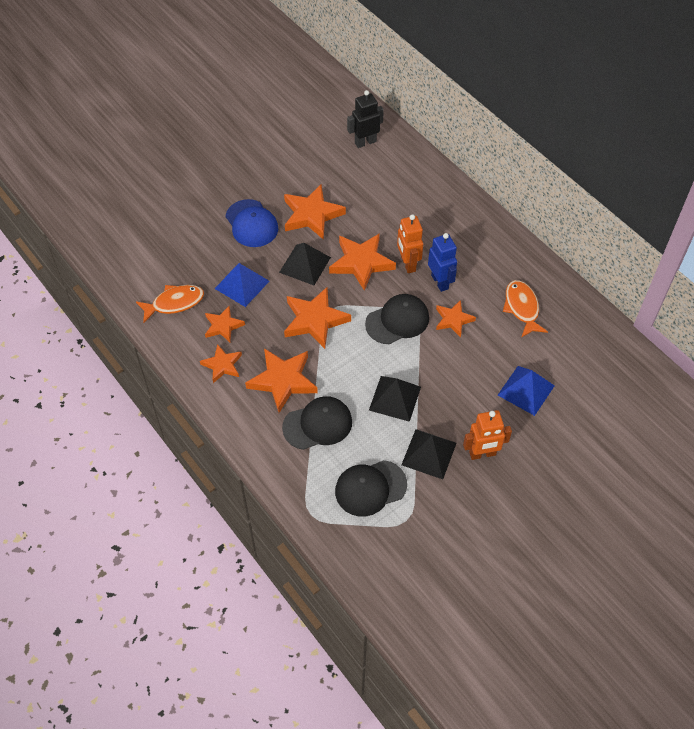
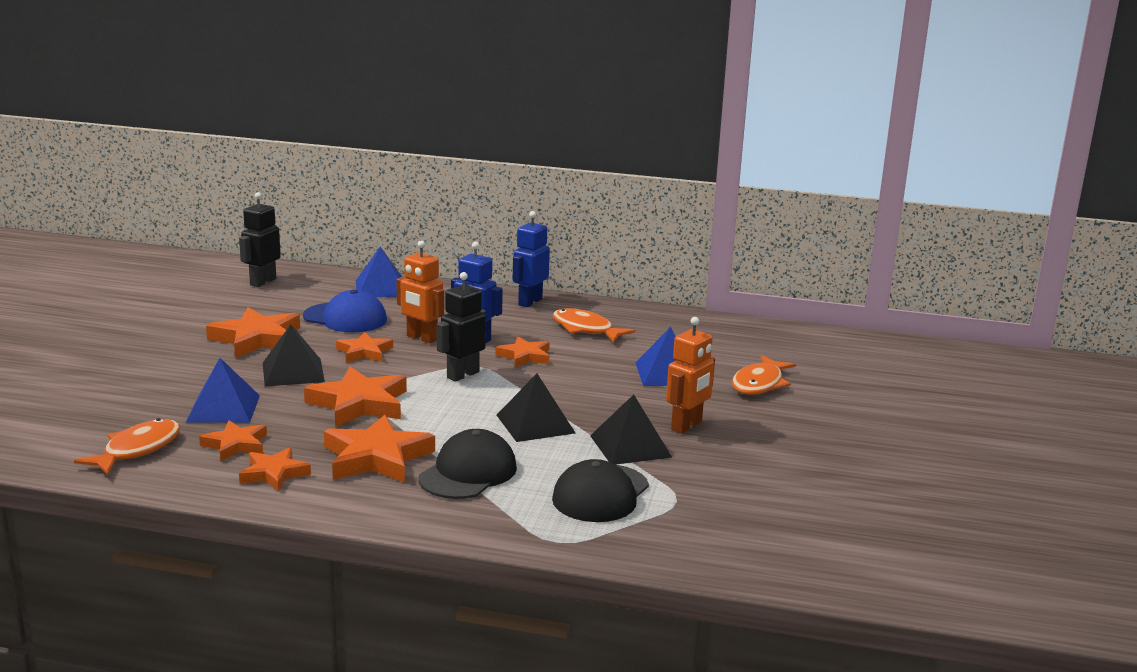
camera: 40 degrees left, 35 degrees down
blue cap [226,199,278,247] -> blue cap moved to [303,289,387,332]
orange star [329,233,396,291] -> orange star [336,332,393,362], size x0.60
black cap [365,294,429,344] -> black robot [437,272,486,382]
none -> blue pyramid [356,247,402,297]
none -> blue robot [513,211,550,307]
none -> orange fish [732,355,796,395]

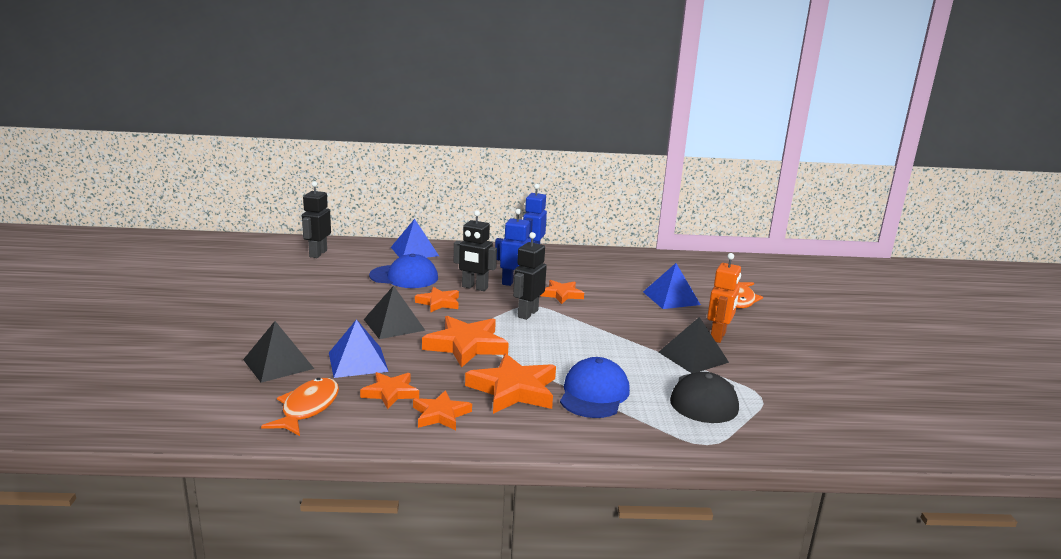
camera: 15 degrees left, 0 degrees up
orange star [206,307,300,358] -> none
orange robot [397,240,444,343] -> black robot [454,210,497,291]
black cap [419,429,517,499] -> blue cap [560,357,630,418]
black pyramid [497,374,575,442] -> black pyramid moved to [243,321,314,383]
orange fish [553,308,635,342] -> none

